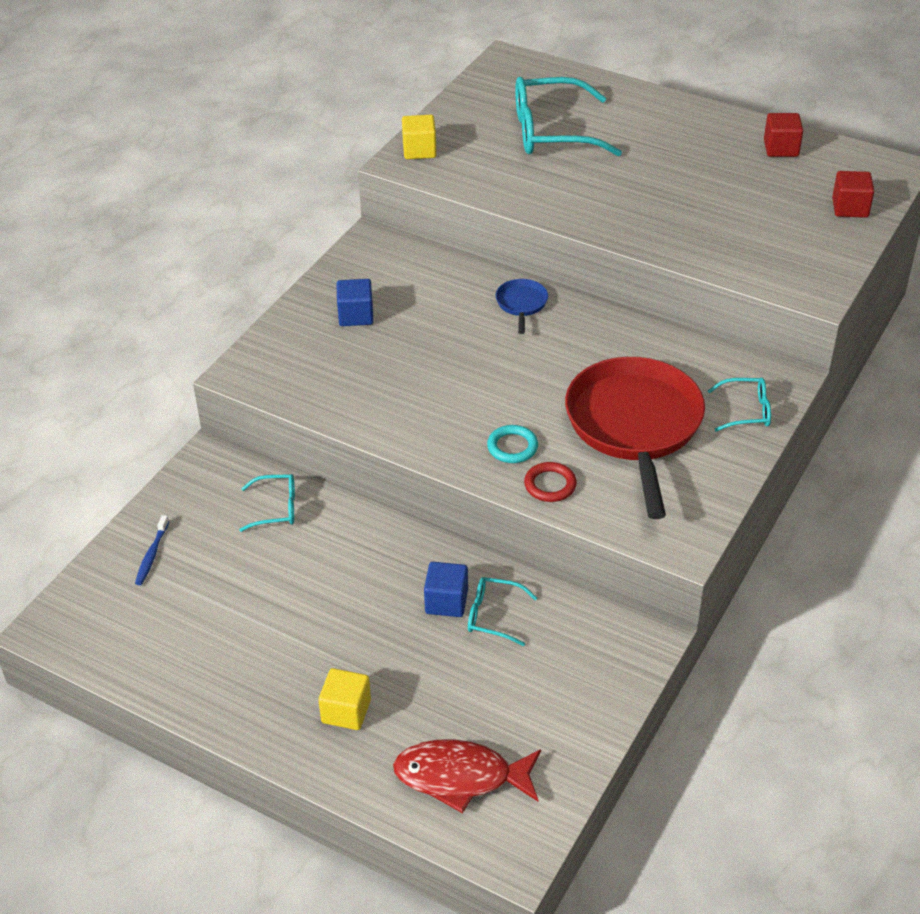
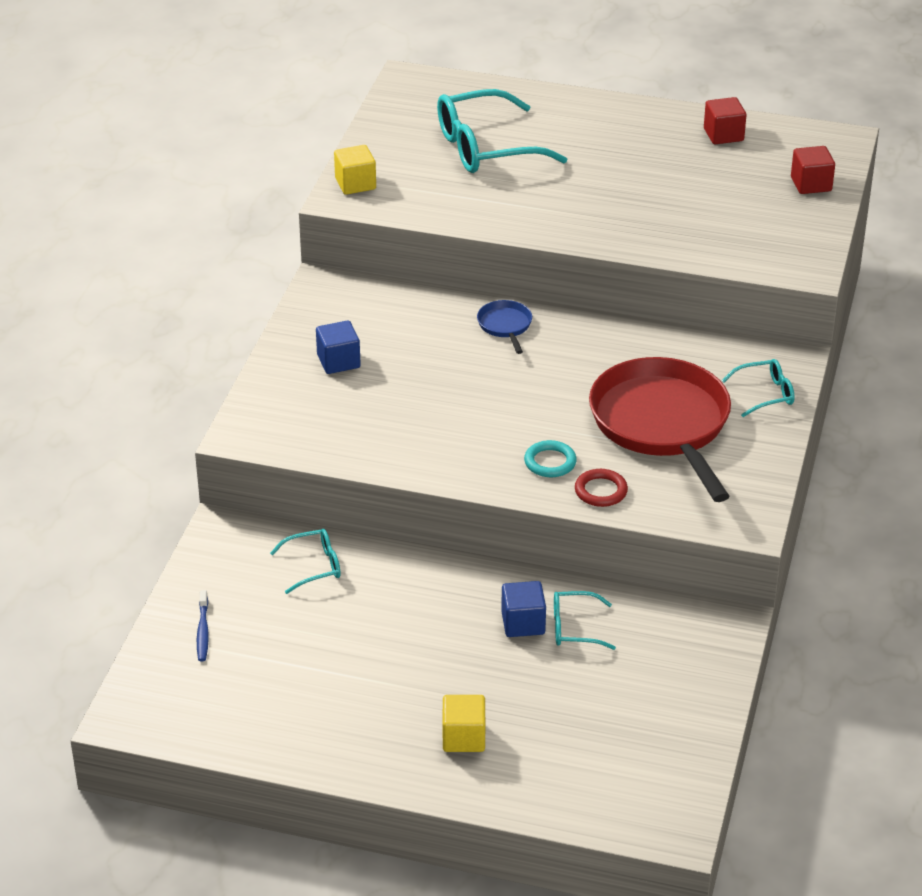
camera: 15 degrees left, 5 degrees down
red fish [393,739,541,813] -> none

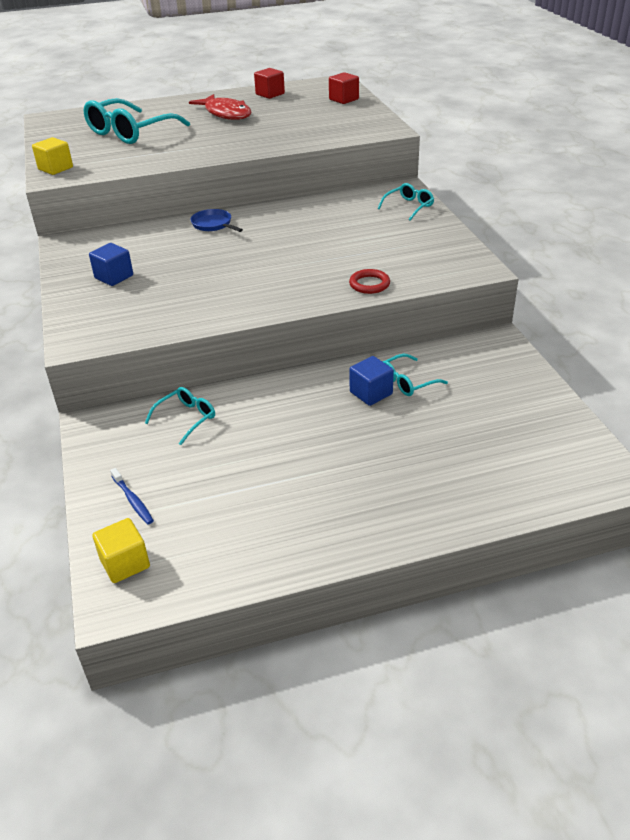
camera: 30 degrees left, 0 degrees up
yellow cube [443,695,485,752] -> yellow cube moved to [92,518,150,583]
turquoise ring [524,440,577,477] -> none
red pan [589,357,731,502] -> none
none -> red fish [189,94,251,120]

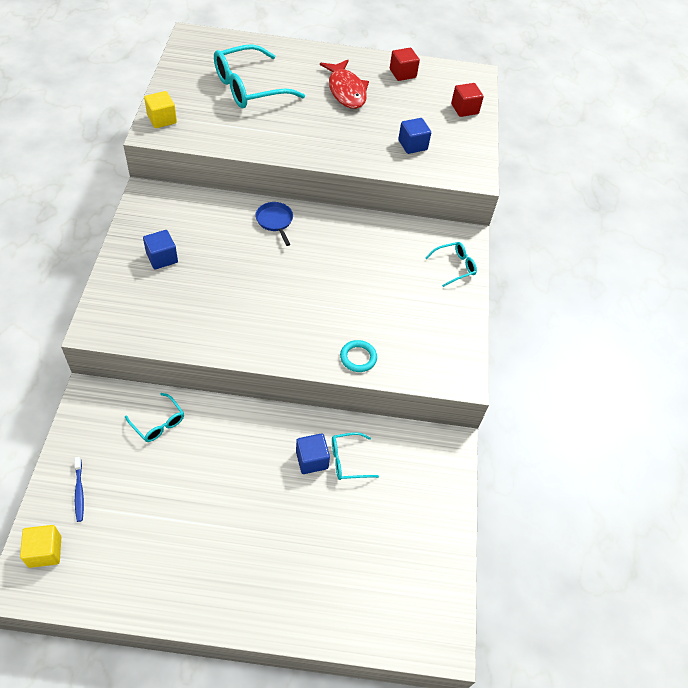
camera: 15 degrees right, 15 degrees up
turquoise glasses [145,387,215,445] -> turquoise glasses turned 75 degrees clockwise [125,393,184,442]
red ring [349,269,390,294] -> turquoise ring [340,340,377,372]
none -> blue cube [398,118,431,154]

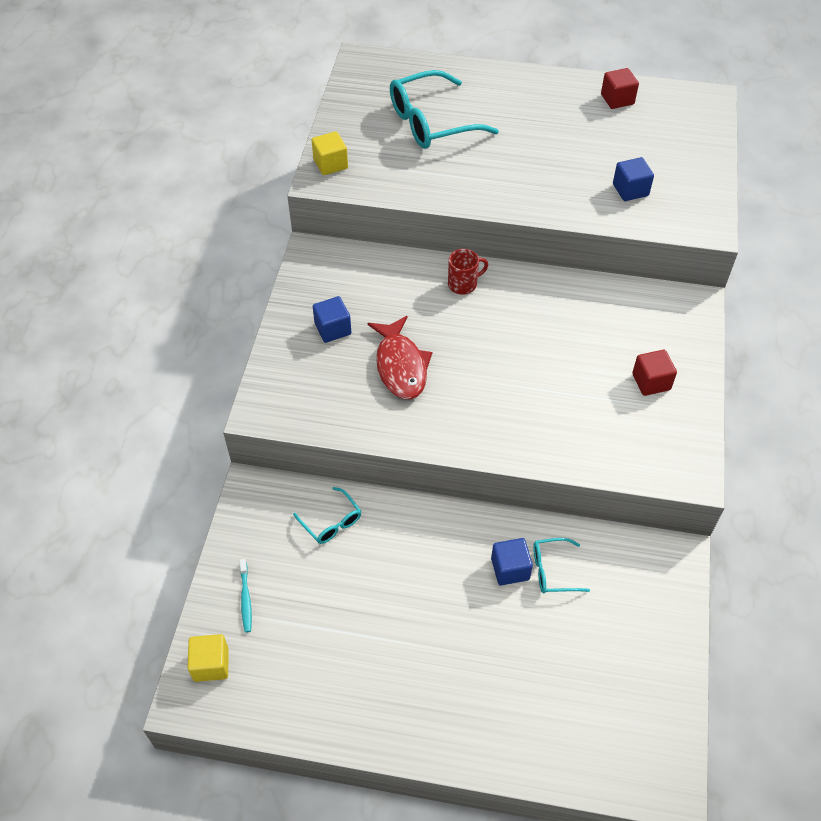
camera: 10 degrees right, 0 degrees up
blue toothbrush [75,457,84,522] -> turquoise toothbrush [240,559,252,632]
blue pan [255,202,293,246] -> red mug [448,249,488,295]
red fish [320,60,369,109] -> red fish moved to [367,316,432,399]
turquoise ring [340,340,377,372] -> none
turquoise glasses [425,242,477,287] -> none
red cube [451,83,484,117] -> red cube moved to [632,350,677,396]

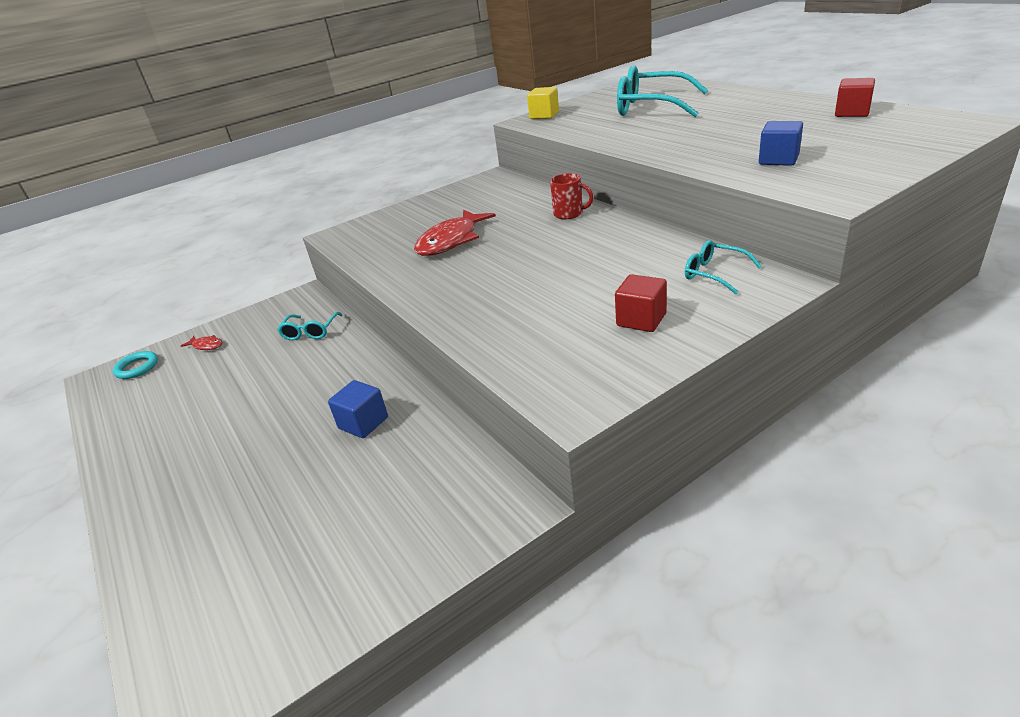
camera: 50 degrees right, 20 degrees down
yellow cube [187,634,229,682] -> turquoise ring [113,351,158,379]
turquoise toothbrush [240,559,252,632] -> red fish [181,335,222,350]
blue cube [313,296,351,343] -> none
turquoise glasses [533,538,590,593] -> turquoise glasses moved to [685,240,762,294]

